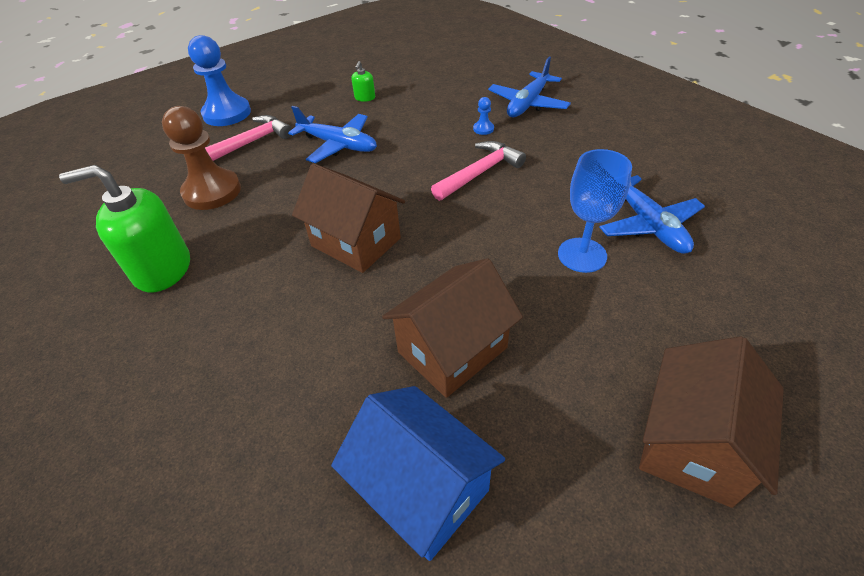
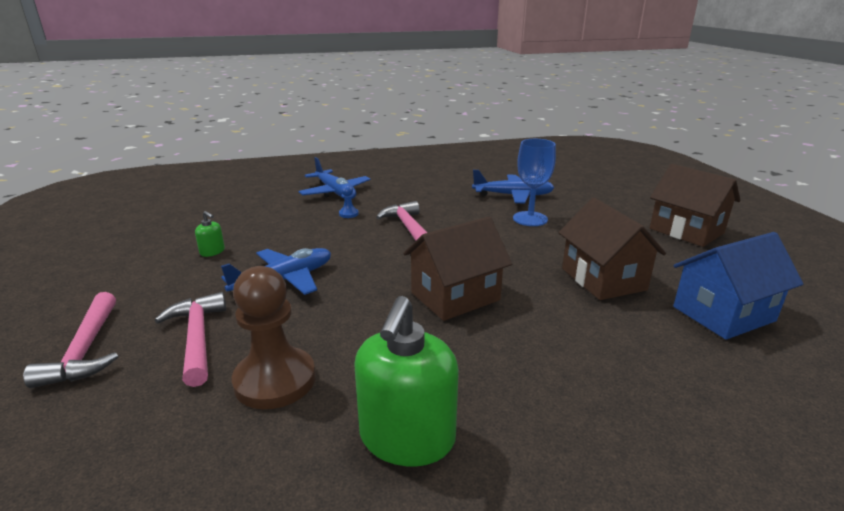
camera: 70 degrees left, 20 degrees down
blue pawn [188,35,251,126] -> pink hammer [23,292,118,388]

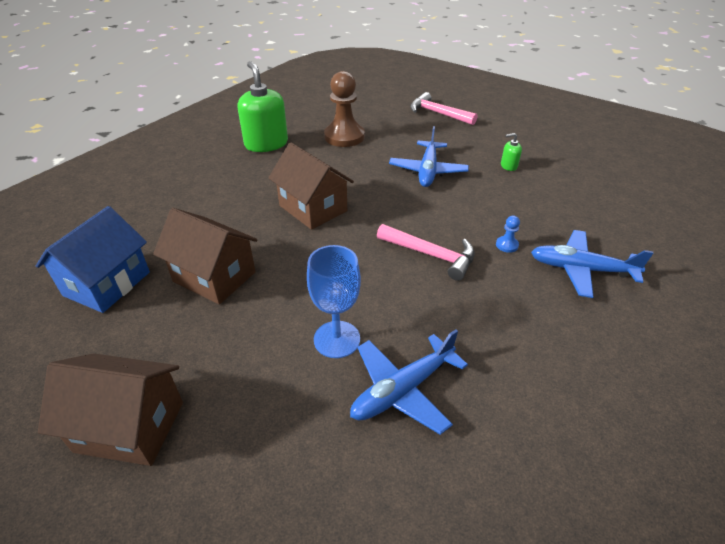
camera: 140 degrees right, 15 degrees up
pink hammer [155,292,226,387] -> none
brown house [403,217,512,321] -> brown house turned 60 degrees counterclockwise [268,142,354,230]

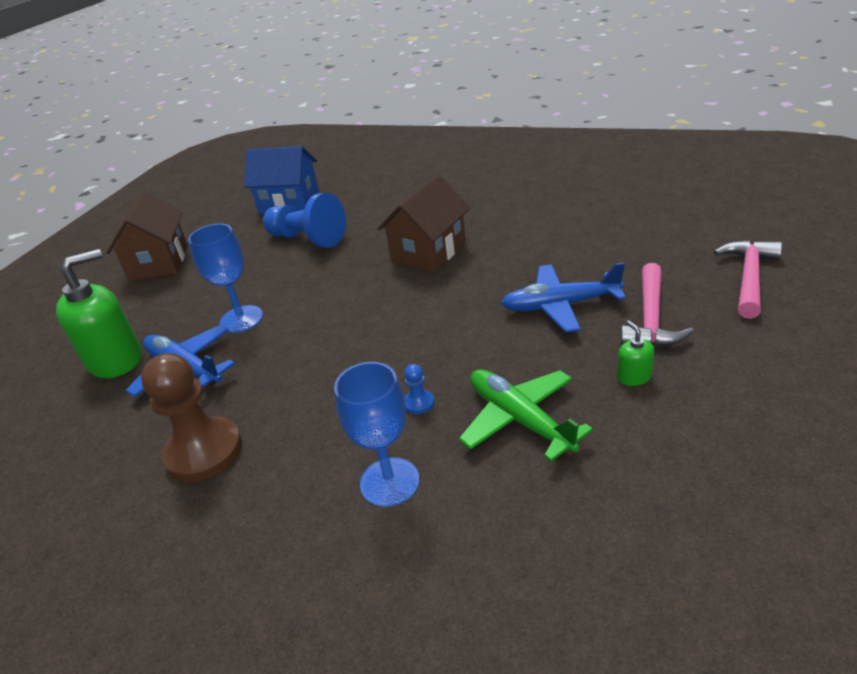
camera: 80 degrees right, 5 degrees down
brown house [153,208,258,304] -> blue pawn [263,193,346,247]
green soap dispenser [237,61,288,152] -> green soap dispenser moved to [56,249,142,378]
brown pawn [324,71,365,147] -> brown pawn moved to [141,353,242,482]
pink hammer [377,224,475,281] -> pink hammer moved to [621,263,694,347]
blue plane [531,230,653,298] -> blue goblet [334,362,419,507]
none -> green plane [459,369,593,462]

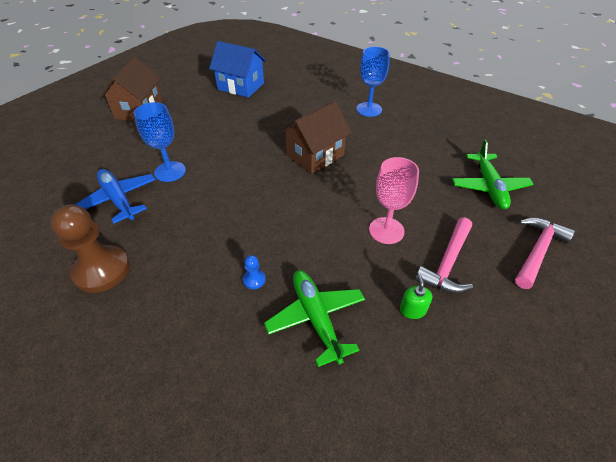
camera: 10 degrees right, 10 degrees up
green soap dispenser [56,249,142,378] -> none
blue pawn [263,193,346,247] -> none
blue goblet [334,362,419,507] -> blue goblet moved to [356,47,390,117]
blue plane [501,262,626,333] -> pink goblet [369,157,419,244]
none -> green plane [452,139,534,209]

